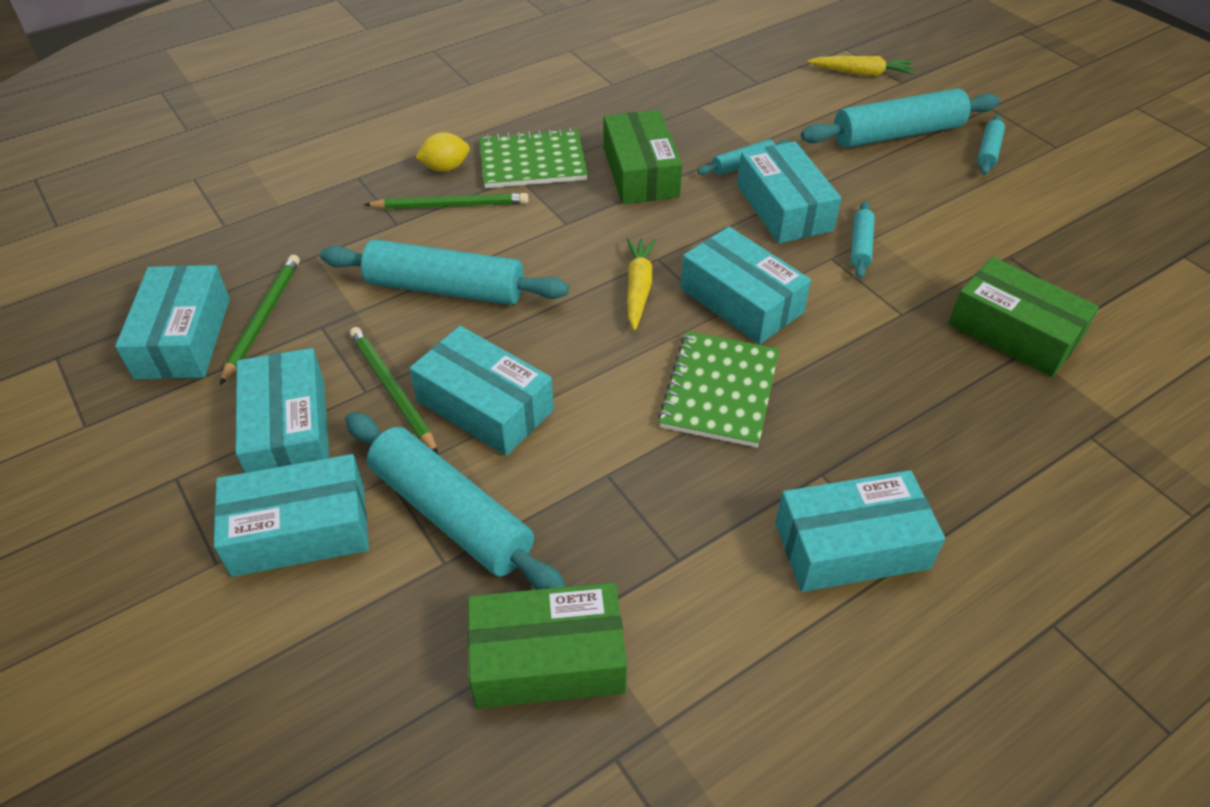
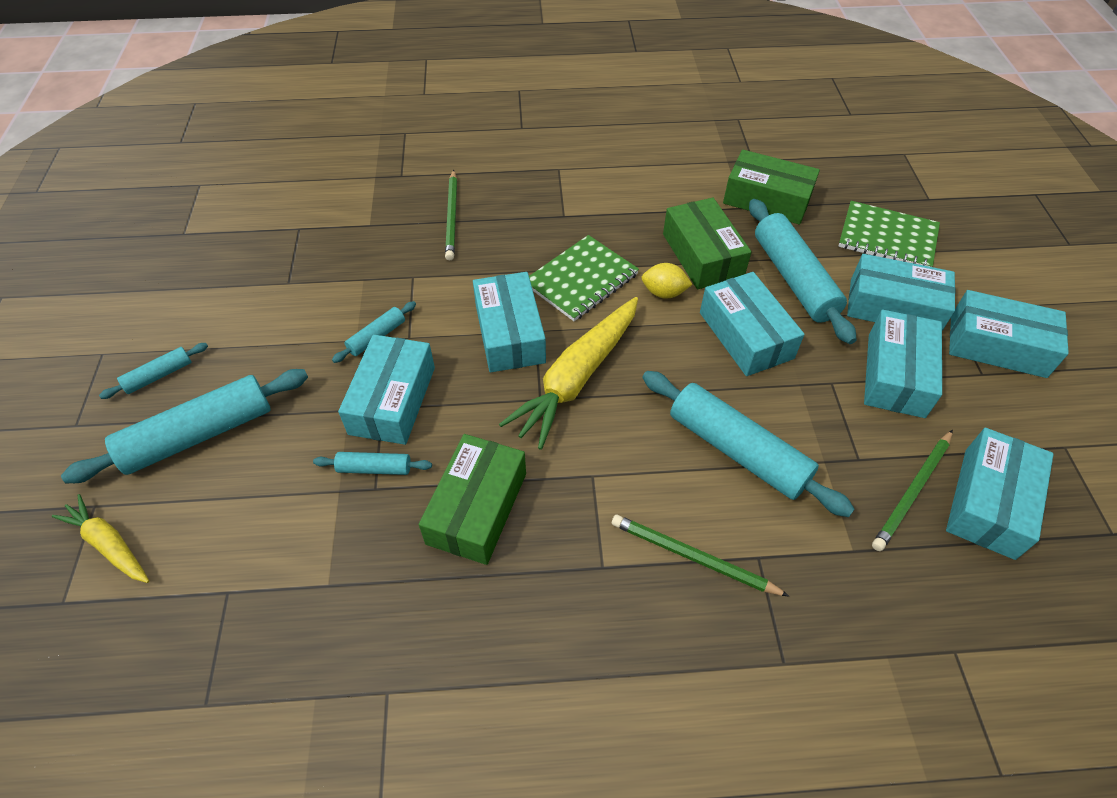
camera: 150 degrees left, 5 degrees up
green pencil [350,327,438,454] -> green pencil moved to [445,170,457,260]
yellow lemon [415,132,470,172] -> yellow lemon moved to [641,263,693,299]
green notebook [479,128,588,188] -> green notebook moved to [838,201,940,267]
yellow carrot [627,238,656,331] -> yellow carrot [499,297,638,450], size x1.78
turquoise box [775,470,945,592] -> turquoise box moved to [949,290,1069,378]
turquoise rolling pin [801,88,1000,148] -> turquoise rolling pin turned 45 degrees counterclockwise [61,369,308,483]
green box [948,257,1099,377] -> green box moved to [663,198,751,289]

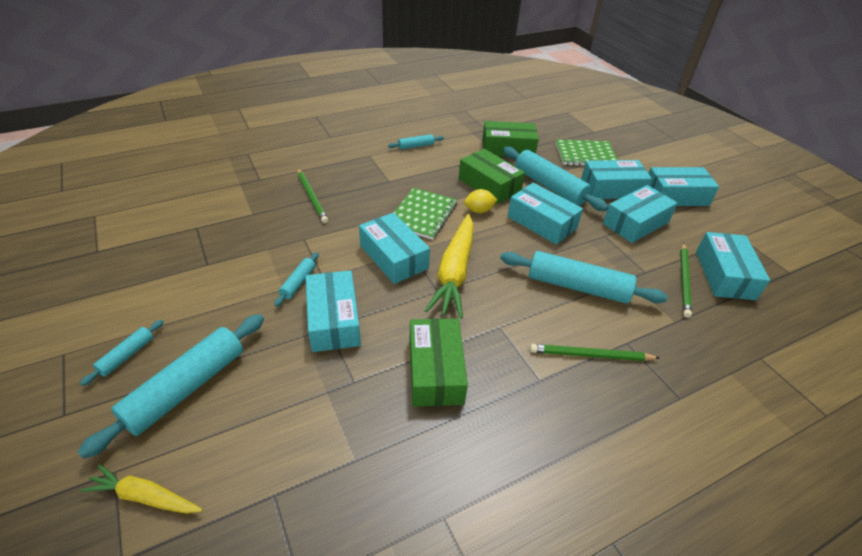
camera: 25 degrees left, 10 degrees down
turquoise rolling pin [313,452,432,475] -> turquoise rolling pin moved to [388,134,444,150]
turquoise box [864,310,942,418] -> turquoise box turned 60 degrees clockwise [603,185,678,243]

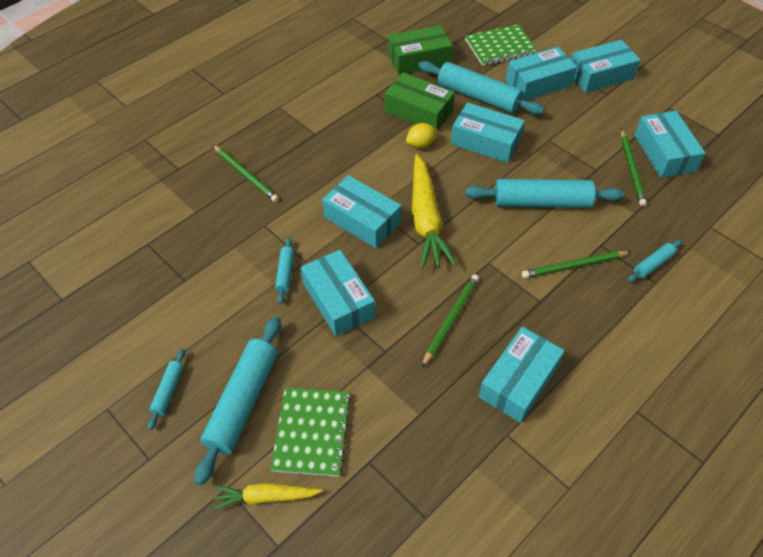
camera: 15 degrees left, 10 degrees up
turquoise rolling pin [388,134,444,150] -> turquoise rolling pin moved to [627,240,682,282]
green notebook [394,188,457,240] -> green notebook moved to [270,387,351,477]
green box [410,318,468,407] -> green pencil [422,275,479,367]
turquoise box [603,185,678,243] -> turquoise box moved to [479,327,565,423]

